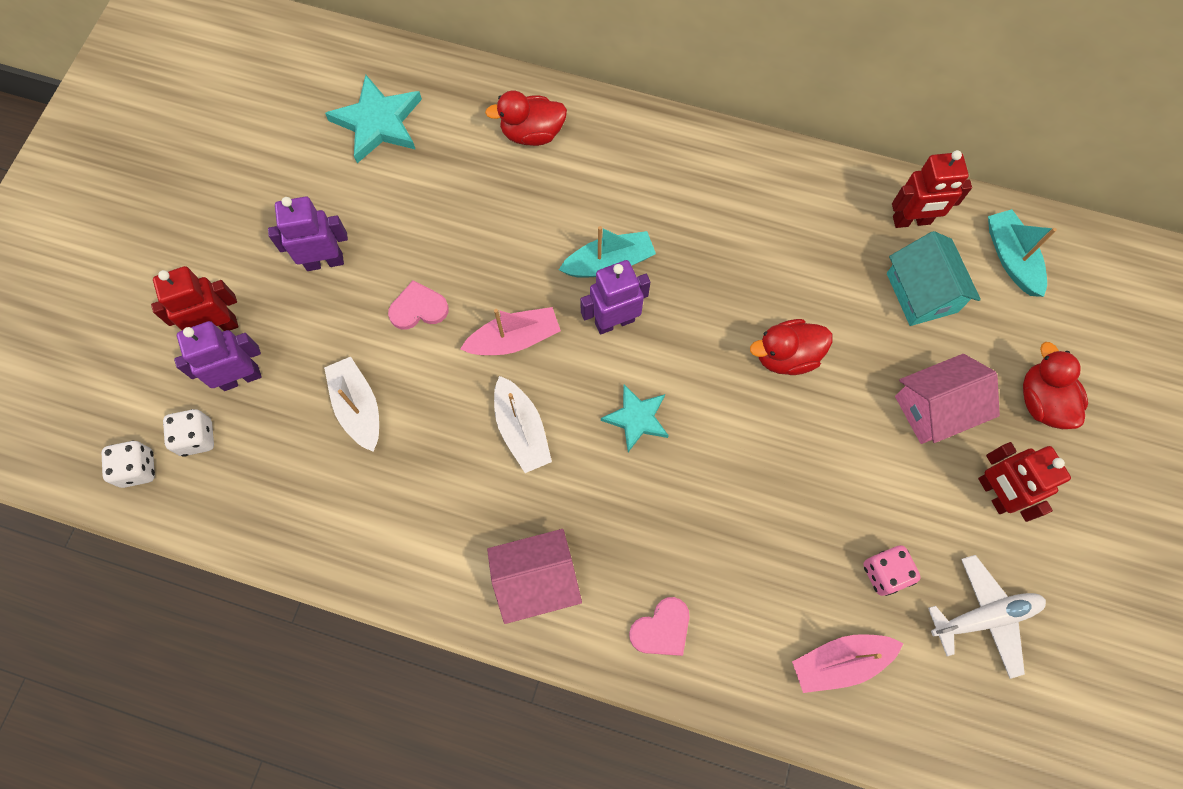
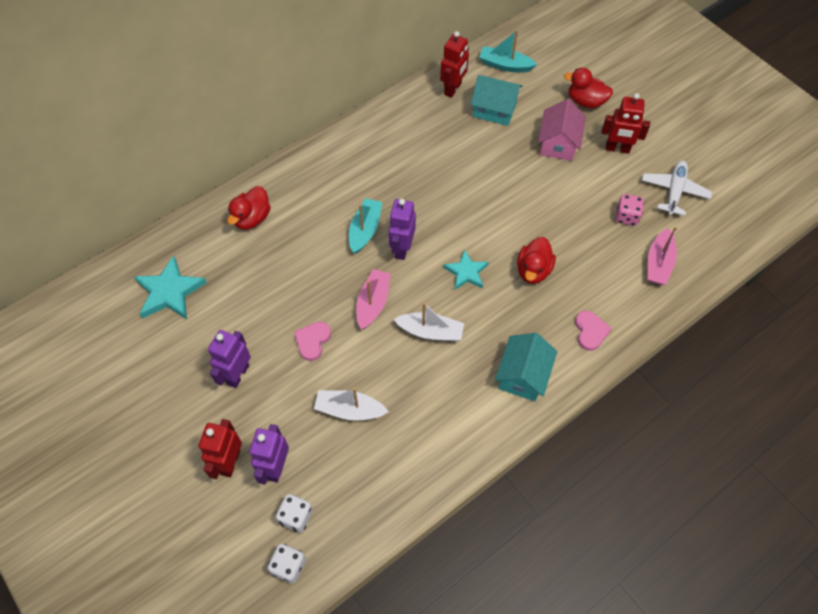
camera: 55 degrees left, 10 degrees down
pink house [487,529,582,624] -> turquoise house [495,333,557,401]
red duck [750,319,832,375] -> red duck moved to [517,237,556,284]

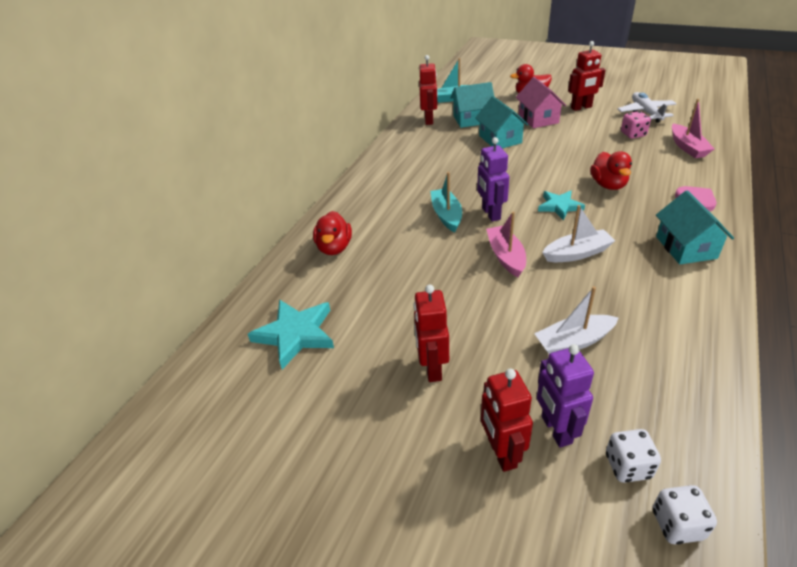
camera: 25 degrees left, 20 degrees down
purple robot [208,330,251,388] -> red robot [413,284,449,382]
pink heart [294,322,331,361] -> none
none -> turquoise house [475,96,529,148]

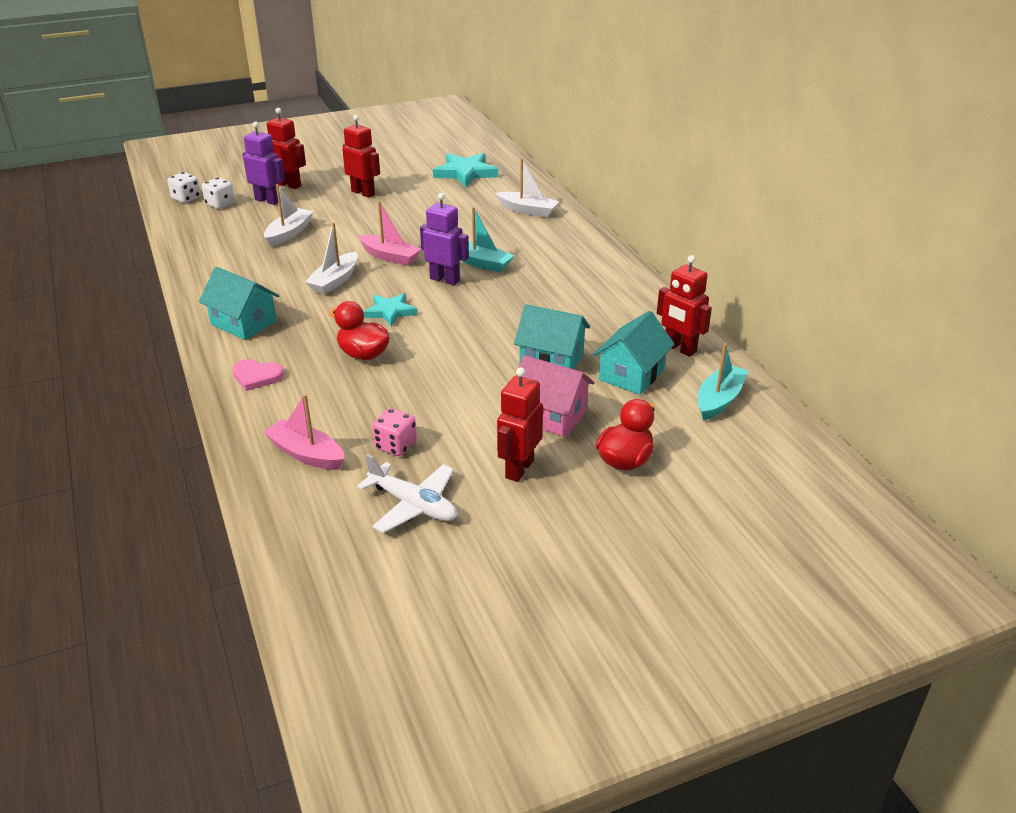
camera: 130 degrees right, 5 degrees down
red duck [313,211,352,255] -> white boat [496,158,559,217]

